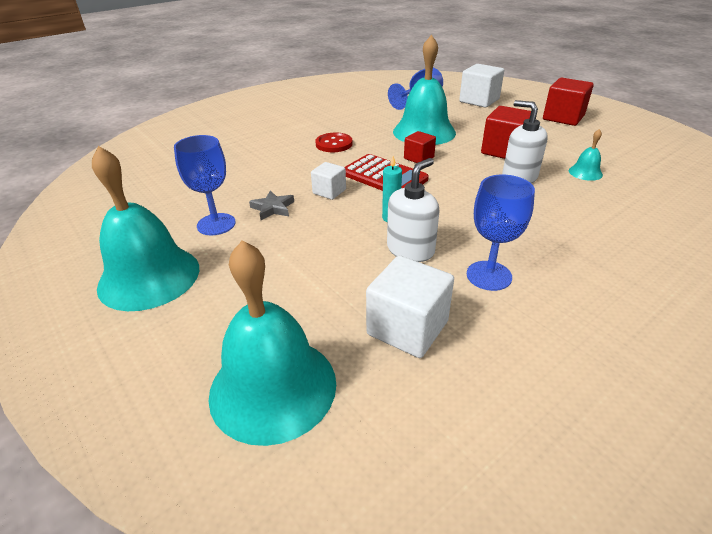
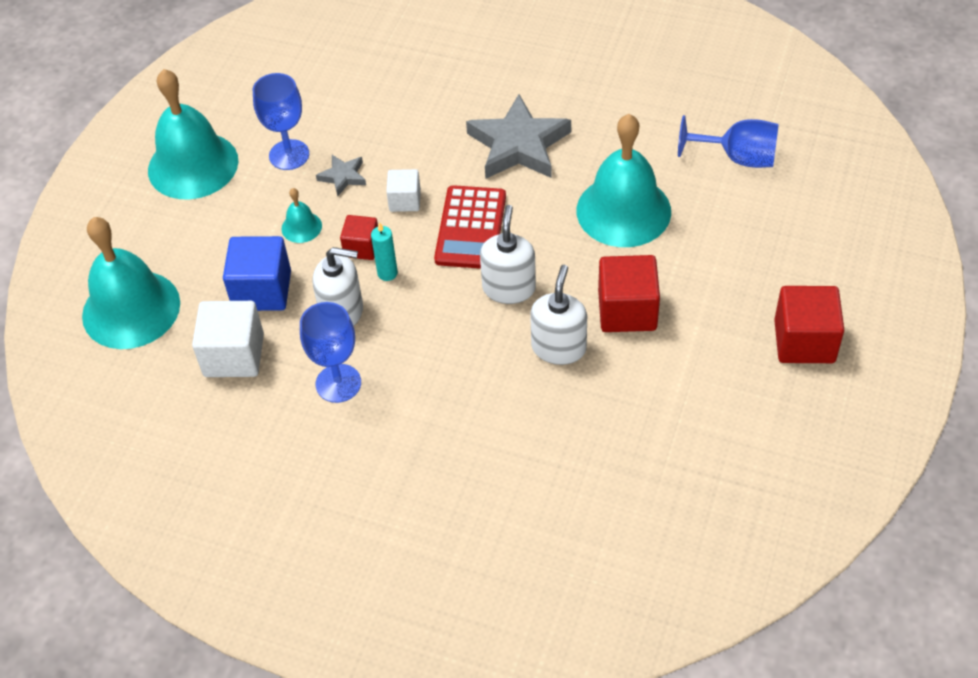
camera: 60 degrees right, 15 degrees up
red button [315,132,353,152] -> grey star [466,94,571,179]
red cube [404,131,436,163] -> red cube moved to [340,215,378,260]
white cube [459,64,504,108] -> none
turquoise bell [569,129,603,181] -> turquoise bell moved to [281,188,322,243]
none -> blue cube [223,236,291,311]
none -> white soap dispenser [480,205,536,304]

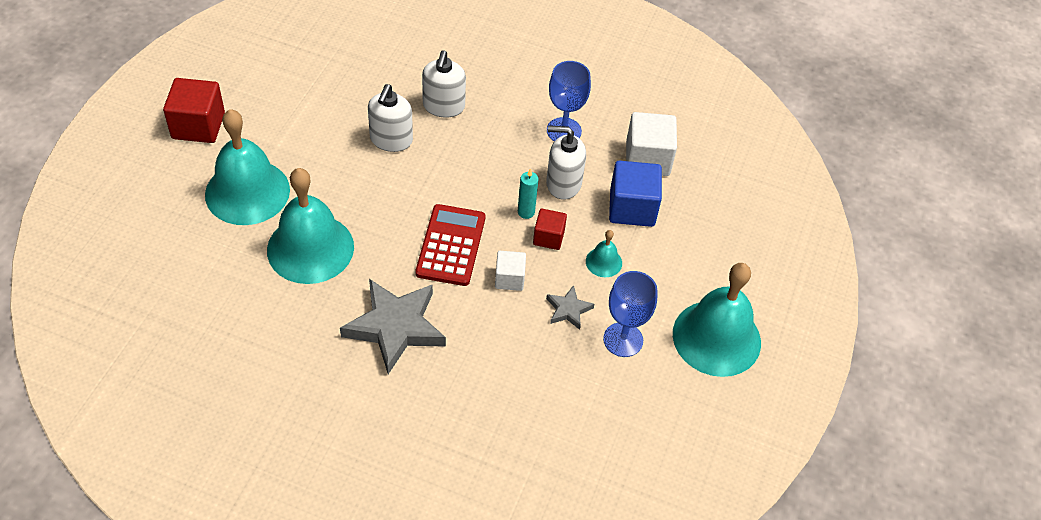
camera: 175 degrees right, 0 degrees up
turquoise bell [82,217,180,349] -> turquoise bell moved to [205,109,290,225]
white soap dispenser [480,205,536,304] -> white soap dispenser moved to [422,50,466,118]
red cube [598,255,660,332] -> none
blue goblet [678,115,779,168] -> none

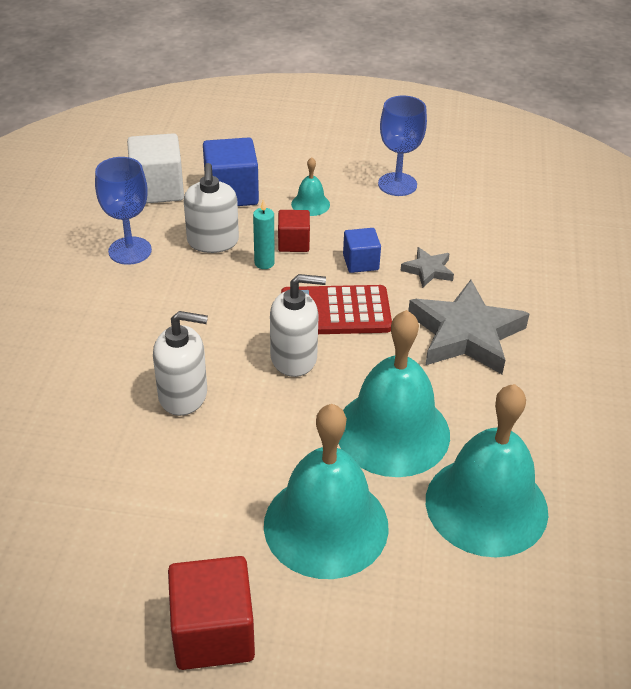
camera: 100 degrees left, 10 degrees down
white soap dispenser [422,50,466,118] -> white soap dispenser moved to [270,274,326,377]
white cube [495,251,526,291] -> blue cube [343,228,381,273]
grey star [546,285,594,330] -> grey star moved to [400,247,454,288]
turquoise bell [673,263,761,377] -> turquoise bell moved to [426,384,548,558]

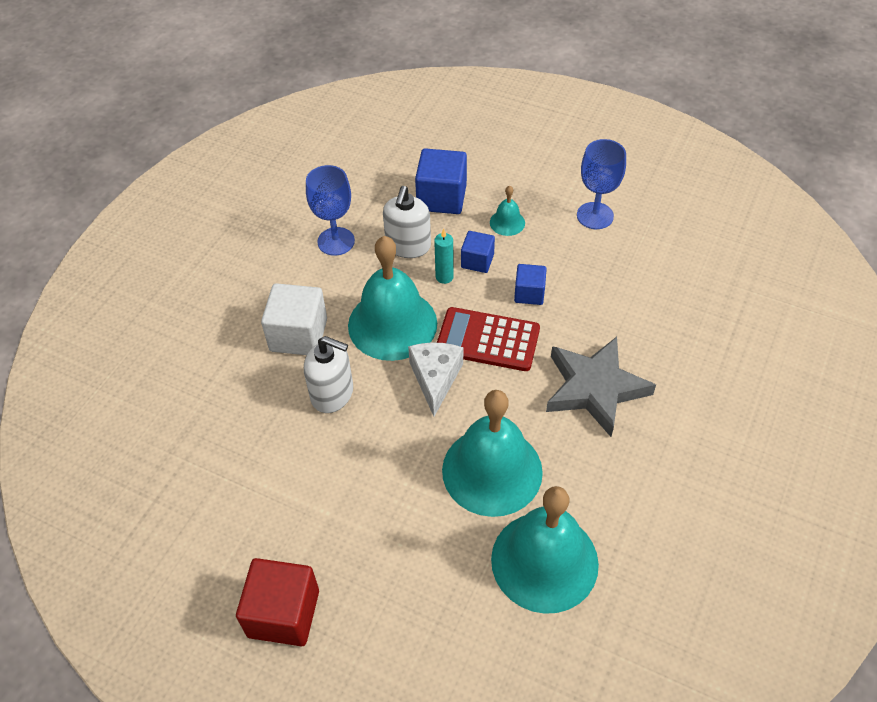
camera: 20 degrees right, 10 degrees up
white cube [127,133,184,204] -> white cube moved to [261,283,327,355]
turquoise bell [264,404,389,579] -> turquoise bell moved to [348,236,437,361]
white soap dispenser [270,274,326,377] -> white cheese [408,343,463,416]
red cube [278,210,310,252] -> blue cube [461,231,495,273]
grey star [400,247,454,288] -> none

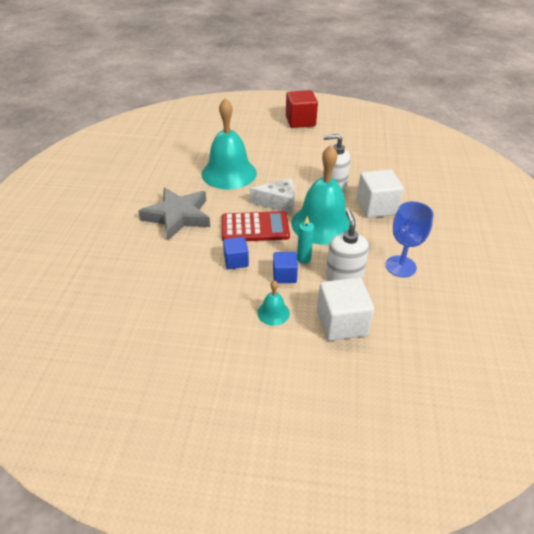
camera: 160 degrees right, 10 degrees down
white cheese [408,343,463,416] -> white cheese turned 75 degrees counterclockwise [250,178,295,214]
blue cube [415,148,467,214] -> white cube [317,277,374,341]
turquoise bell [491,486,599,614] -> none
blue goblet [577,139,626,229] -> none

